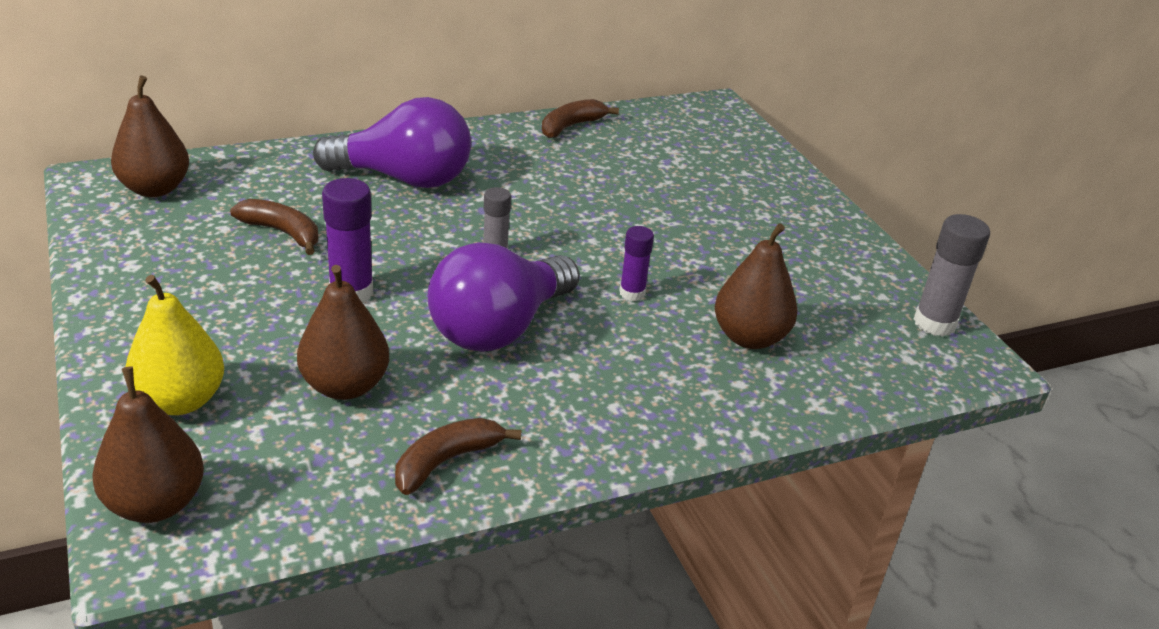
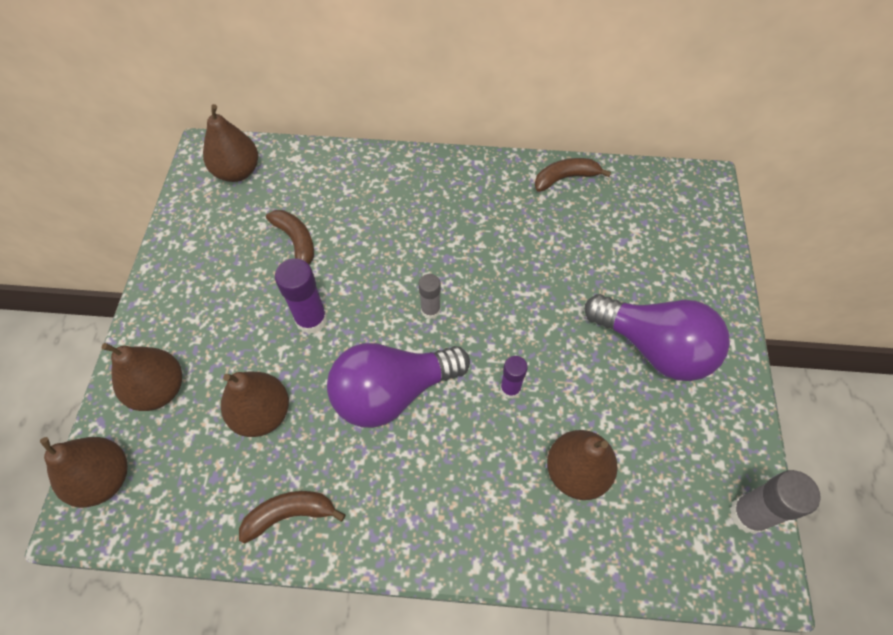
camera: 30 degrees right, 25 degrees up
yellow pear [126,275,224,415] -> brown pear [102,343,182,411]
purple light bulb [313,97,471,188] -> purple light bulb moved to [584,294,730,381]

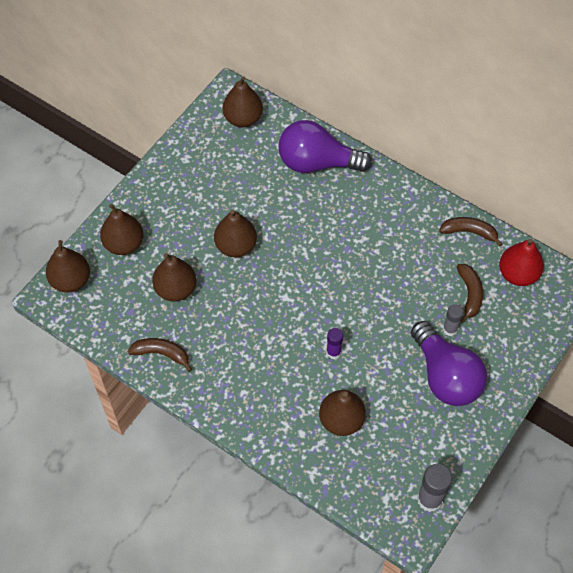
camera: 30 degrees right, 0 degrees up
brown banana [266,210,314,264] -> brown banana moved to [457,264,483,323]
purple glue stick [275,258,327,334] -> brown pear [214,210,257,257]
purple light bulb [327,343,470,428] -> purple light bulb moved to [278,120,372,173]
grey glue stick [419,274,441,319] -> grey glue stick moved to [443,304,463,336]
none -> red pear [499,239,544,286]

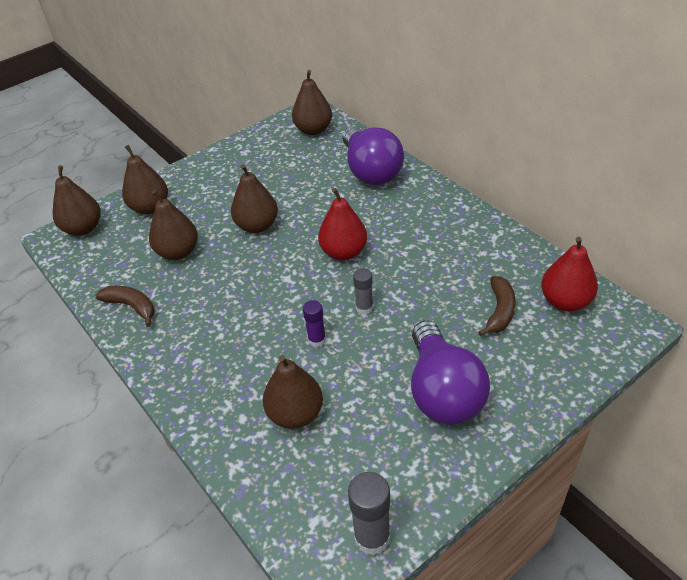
camera: 20 degrees right, 15 degrees down
purple light bulb [278,120,372,173] -> purple light bulb turned 135 degrees counterclockwise [343,127,404,185]
brown banana [439,217,502,247] -> none
grey glue stick [443,304,463,336] -> grey glue stick moved to [353,268,373,314]
none -> red pear [318,188,367,260]

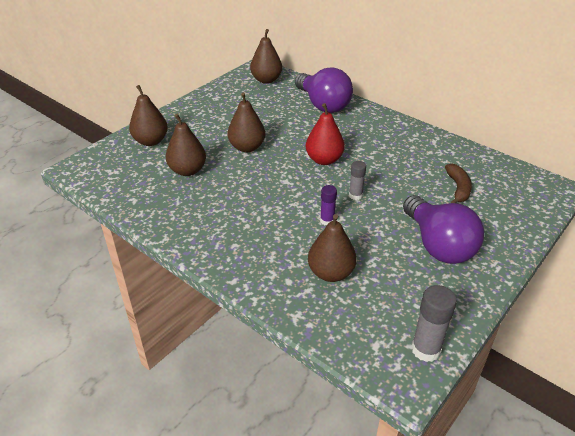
camera: 15 degrees left, 5 degrees down
brown pear [52,165,101,236] -> none
brown banana [95,286,155,327] -> none
red pear [541,237,598,311] -> none

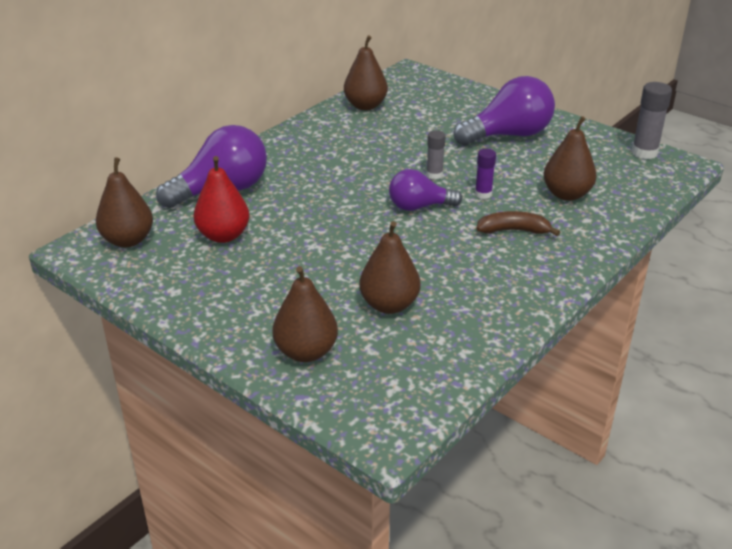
camera: 90 degrees left, 5 degrees down
brown pear [227,92,265,152] -> brown pear moved to [344,35,388,110]
red pear [306,103,345,165] -> red pear moved to [194,156,250,243]
brown banana [445,164,472,203] -> brown banana moved to [476,211,560,236]
none -> purple light bulb [389,169,463,211]

